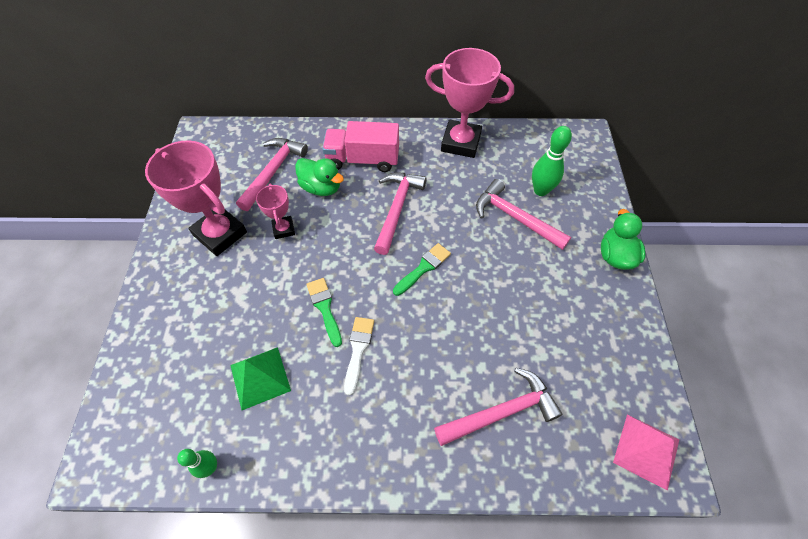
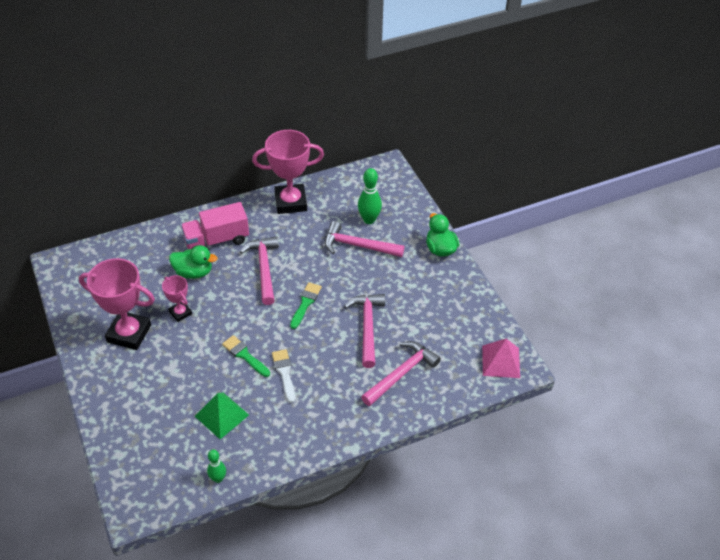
camera: 25 degrees left, 10 degrees down
pink hammer [236,138,308,211] -> pink hammer moved to [344,294,385,368]

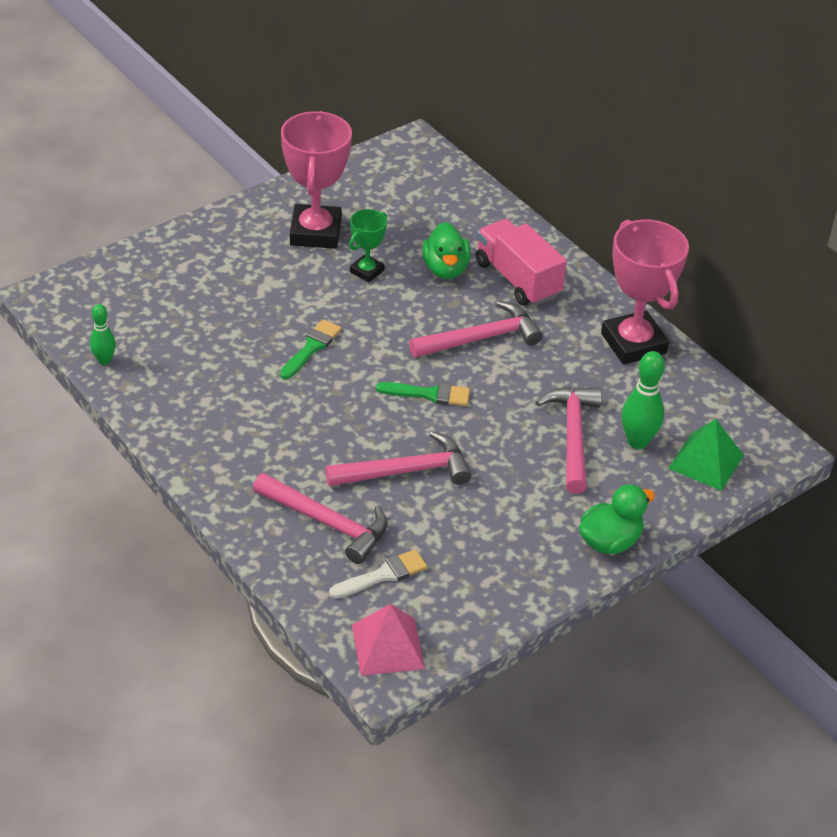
camera: 75 degrees right, 5 degrees down
pink trophy [162,275,192,322] -> green trophy [349,209,387,282]
green pyramid [195,393,249,439] -> green pyramid moved to [668,419,744,491]
white brush [272,349,295,403] -> white brush moved to [329,549,427,599]

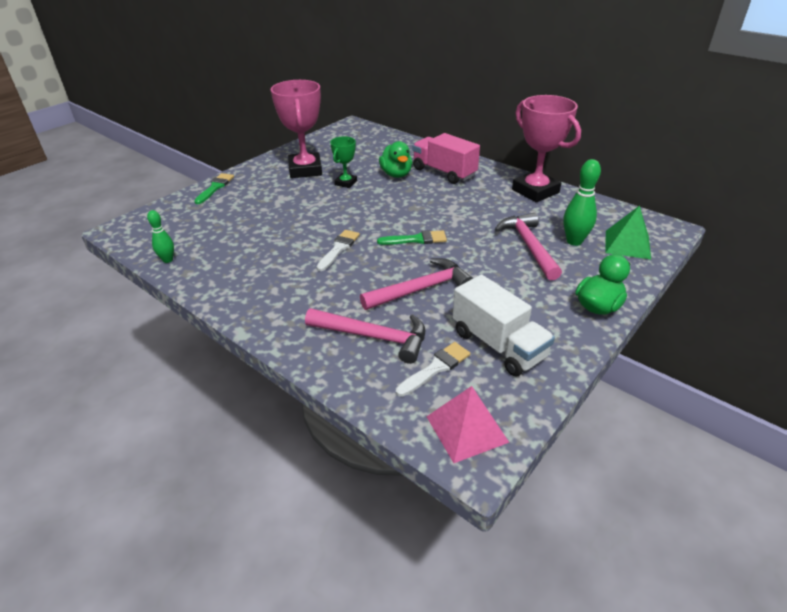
camera: 10 degrees left, 5 degrees down
green brush [280,319,342,379] -> green brush moved to [194,173,234,204]
pink hammer [409,301,543,358] -> none
none -> white brush [317,230,360,271]
none -> white truck [453,274,555,376]

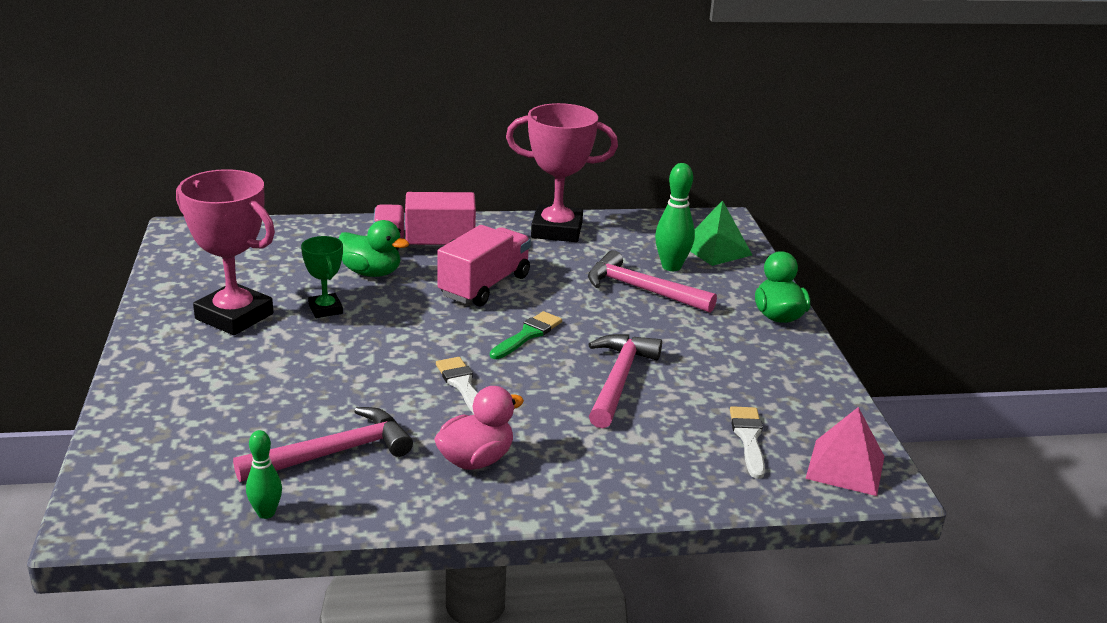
camera: 50 degrees left, 10 degrees down
green brush [194,173,234,204] -> none
pink hammer [305,308,425,364] -> pink hammer moved to [233,407,413,482]
white truck [453,274,555,376] -> none
none -> pink duck [434,386,524,470]
none -> pink truck [437,225,531,306]

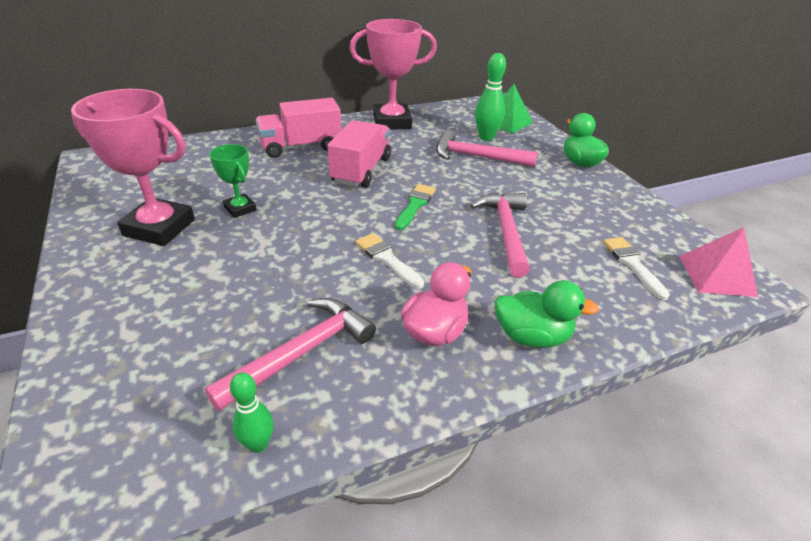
camera: 15 degrees left, 10 degrees up
green duck [338,220,409,277] -> green duck moved to [494,280,599,348]

